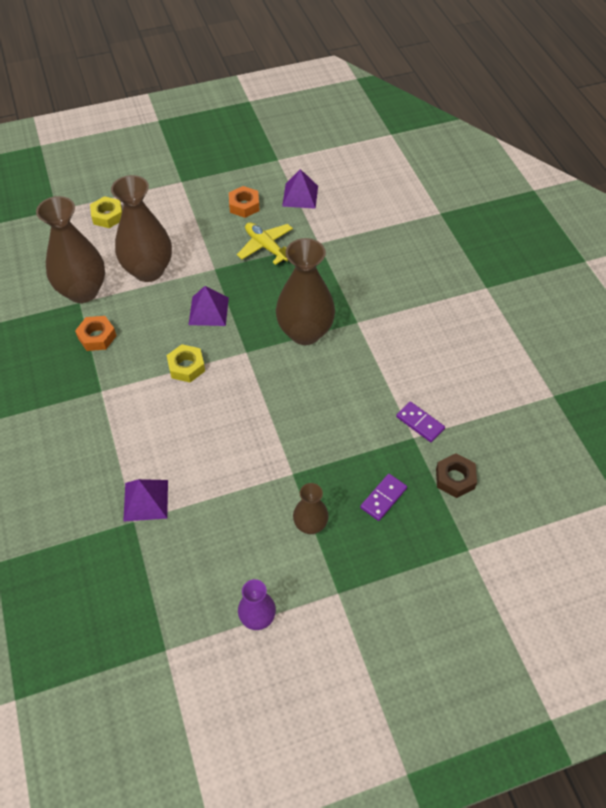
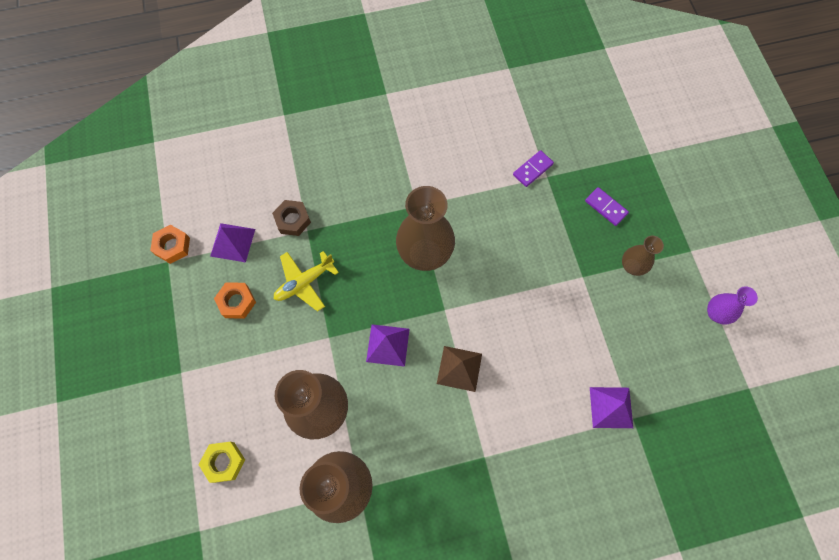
camera: 85 degrees left, 15 degrees up
orange nut [75,316,117,351] -> orange nut moved to [150,225,190,264]
yellow nut [166,344,205,382] -> brown pyramid [437,346,482,392]
brown nut [436,453,477,498] -> brown nut moved to [272,200,311,236]

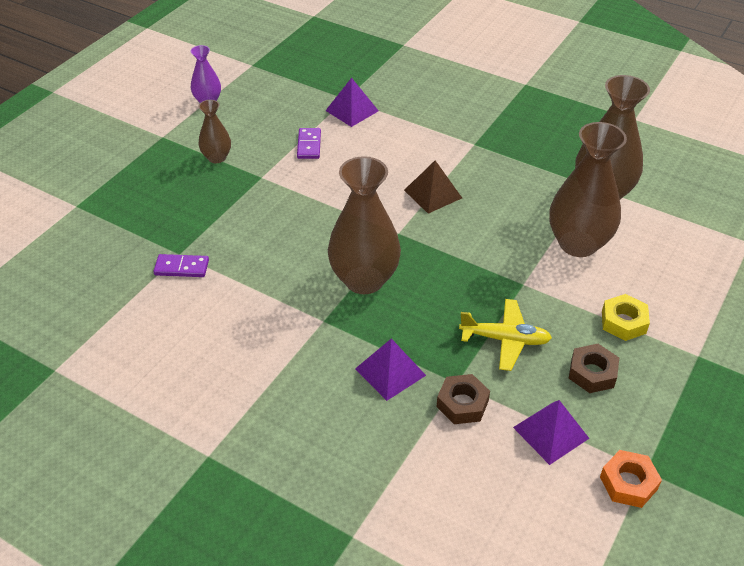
camera: 135 degrees left, 25 degrees down
yellow nut [199,442,245,483] -> yellow nut moved to [602,294,650,341]
orange nut [214,283,256,318] -> brown nut [569,344,619,393]
purple pyramid [366,324,410,367] -> purple pyramid moved to [355,339,426,401]
purple domino [585,187,629,226] -> purple domino moved to [297,128,321,159]

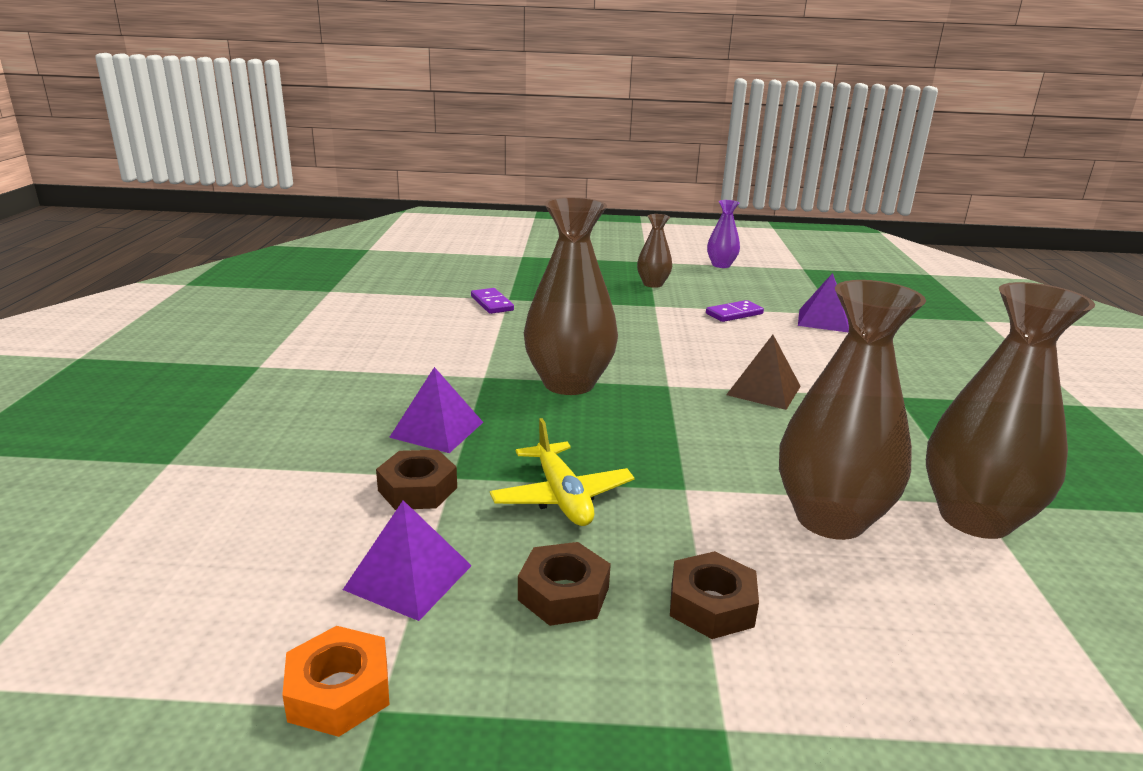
camera: 60 degrees right, 20 degrees down
yellow nut [602,294,650,341] -> brown nut [670,551,759,639]

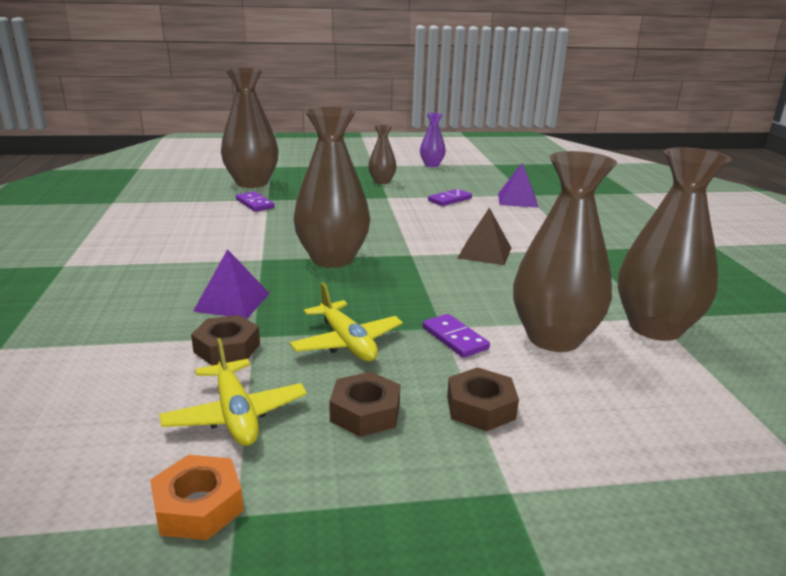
camera: 10 degrees left, 0 degrees up
purple pyramid [343,500,472,621] -> yellow plane [159,338,307,446]
none -> brown vase [221,67,278,188]
none -> purple domino [423,314,490,358]

